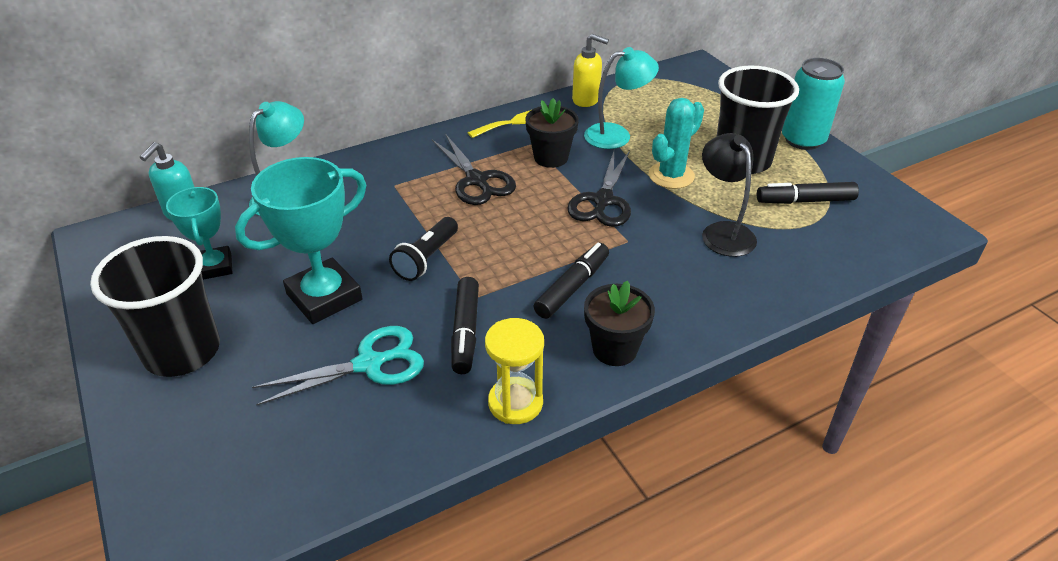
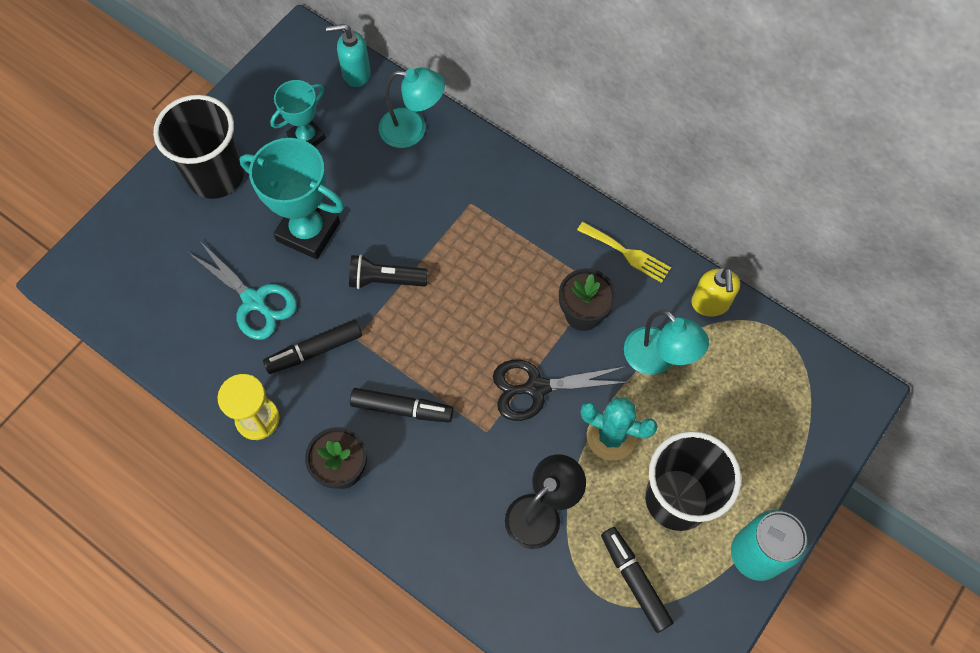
camera: 65 degrees right, 25 degrees up
black scissors [432,135,516,205] -> none

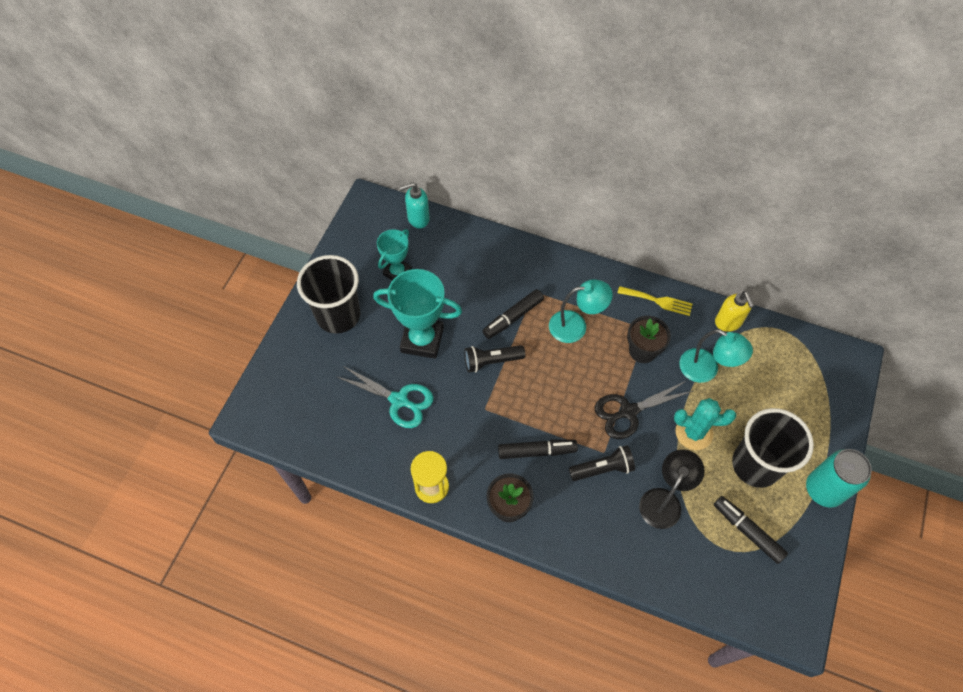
camera: 15 degrees left, 5 degrees down
black marker [263,320,362,374] -> black marker moved to [482,289,544,339]
turquoise lamp [379,67,445,148] -> turquoise lamp moved to [549,279,613,343]
none -> black flashlight [569,445,635,481]

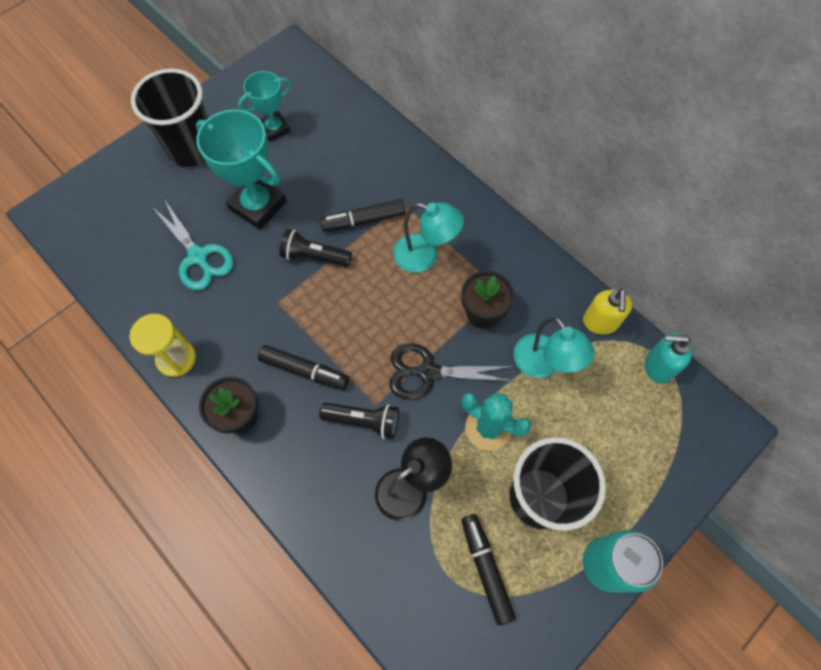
camera: 25 degrees right, 5 degrees up
turquoise soap dispenser [399,182,430,228] -> turquoise soap dispenser moved to [645,333,692,384]
yellow fork [618,286,692,316] -> none

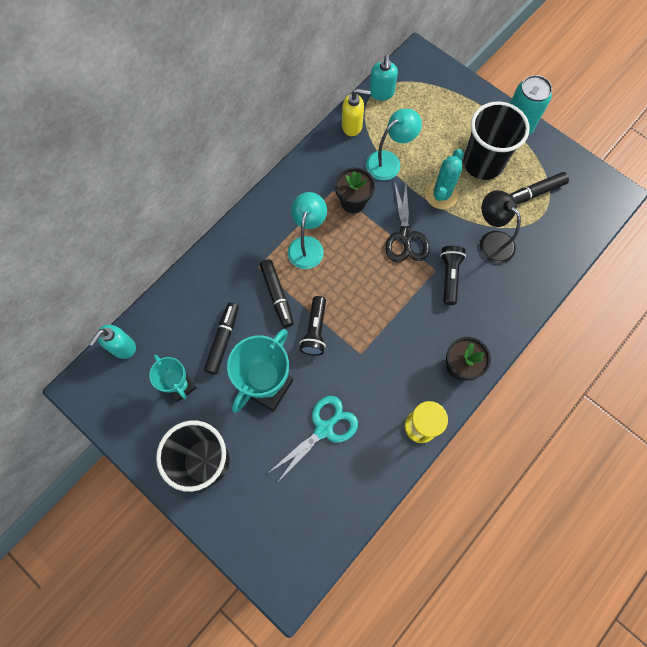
camera: 95 degrees left, 5 degrees up
black marker [258,345,349,390] -> black marker moved to [204,303,239,375]
none -> turquoise soap dispenser [89,325,136,359]

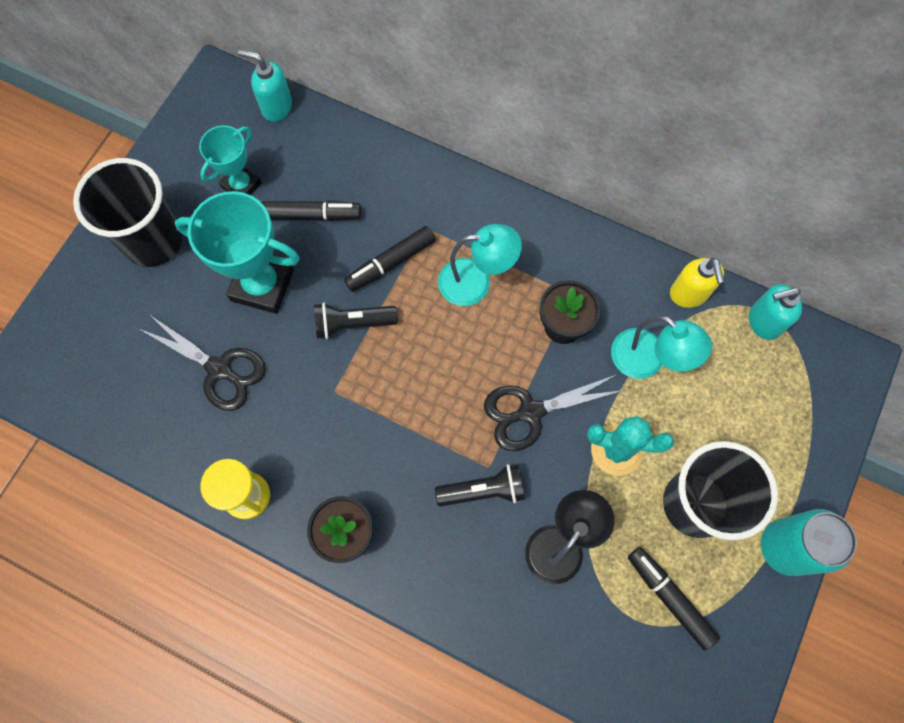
camera: 75 degrees right, 0 degrees up
turquoise scissors [268,396,358,484] -> black scissors [139,314,266,411]

